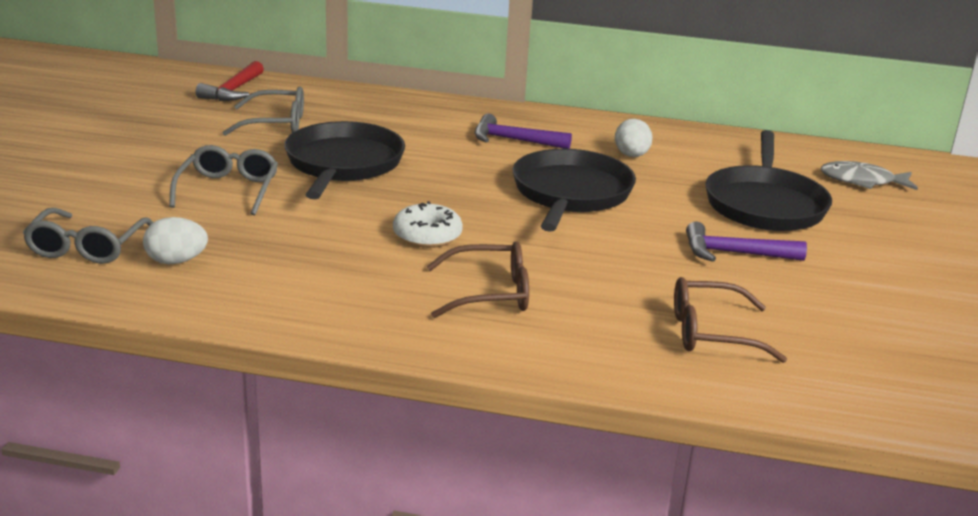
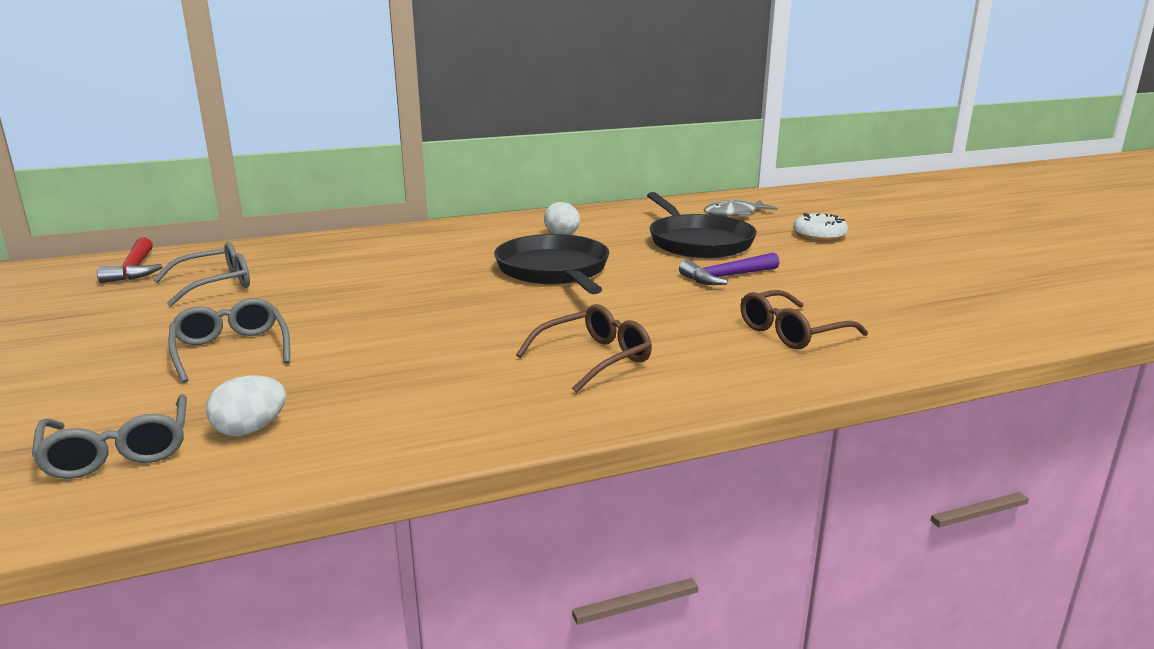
camera: 30 degrees left, 5 degrees down
black pan [284,121,405,199] -> none
white donut [393,201,463,248] -> white donut moved to [793,213,848,241]
purple hammer [475,113,572,149] -> none

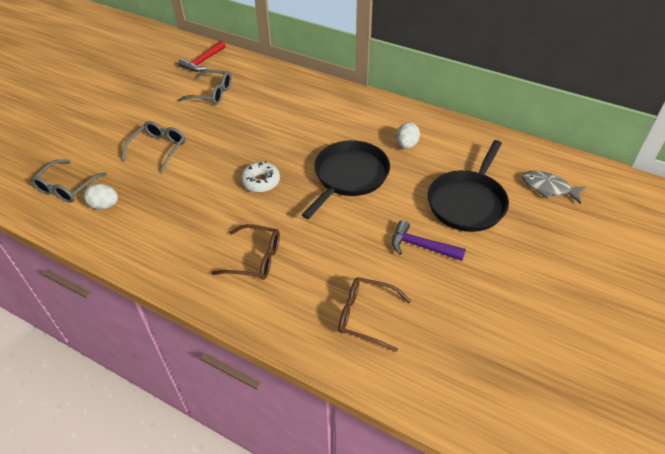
camera: 50 degrees right, 25 degrees up
white donut [793,213,848,241] -> white donut moved to [241,161,280,192]

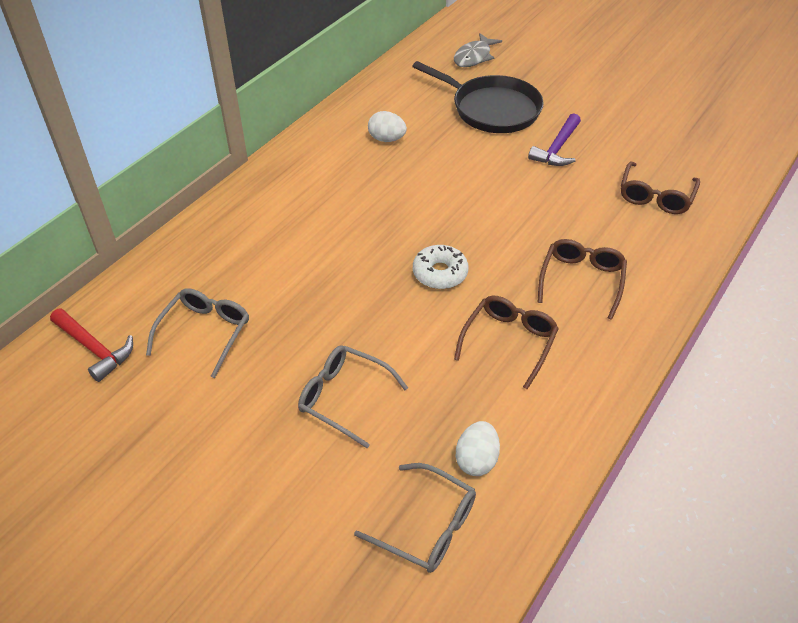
camera: 85 degrees left, 0 degrees up
black pan [302,140,390,219] -> none
none -> brown glasses [454,296,559,389]

